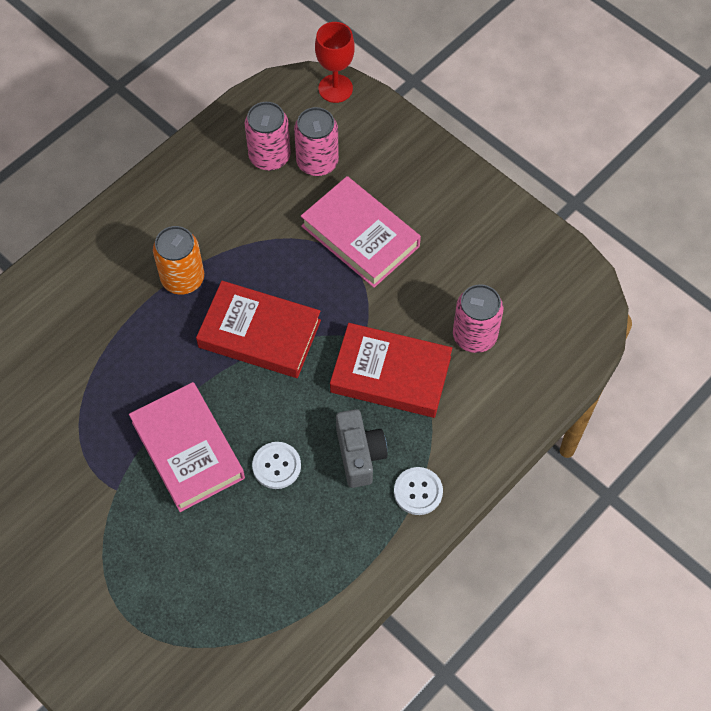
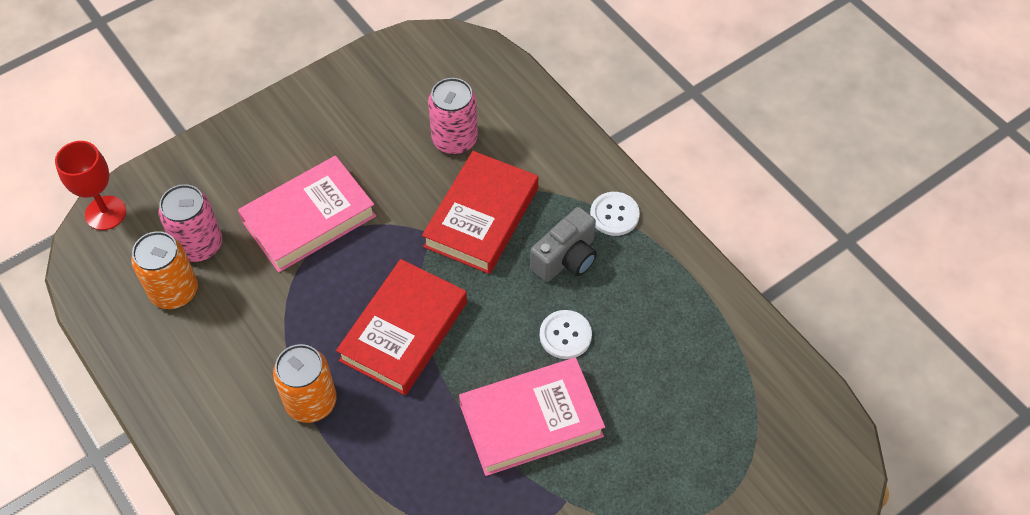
camera: 80 degrees left, 5 degrees down
pink can [245,102,291,171] -> orange can [131,231,198,309]
grey camera [336,409,388,488] -> grey camera turned 135 degrees clockwise [530,207,597,282]

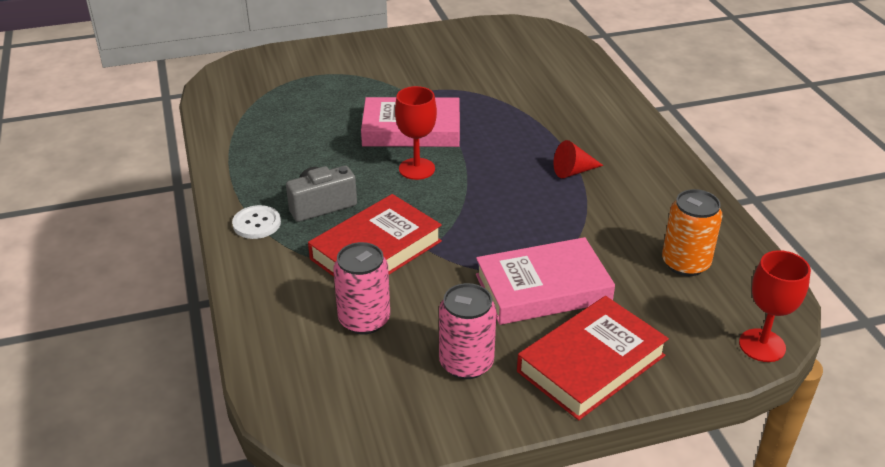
camera: 160 degrees left, 20 degrees down
pink can [158,184,222,262] -> pink can moved to [439,283,497,379]
orange can [273,344,337,423] -> red cone [553,140,604,178]
red book [336,259,467,396] -> red book moved to [517,296,669,420]
white button [540,310,592,359] -> none
none -> red goblet [395,86,437,180]

